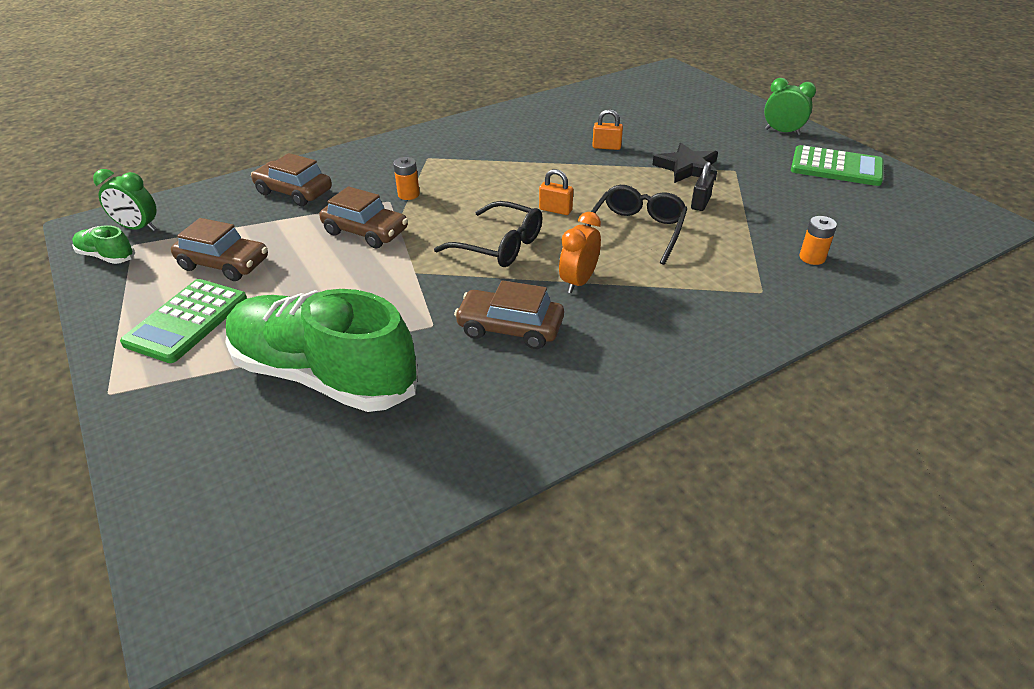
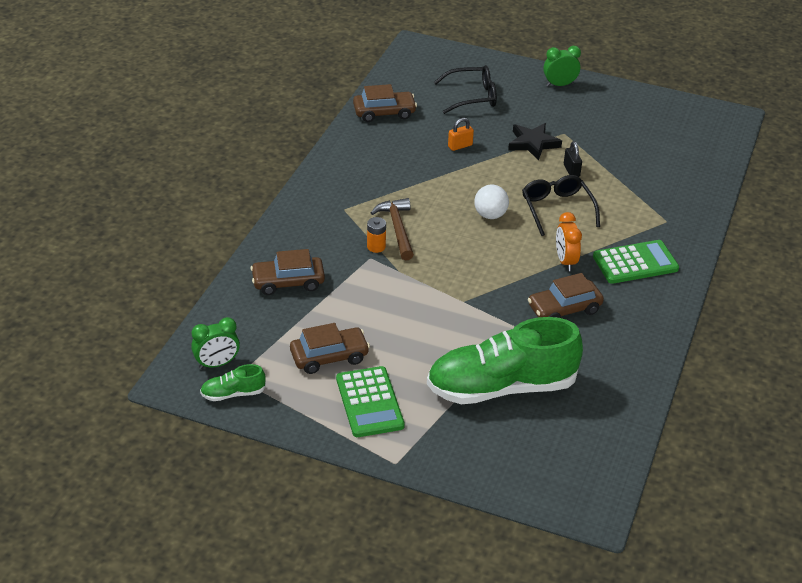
camera: 40 degrees left, 0 degrees up
brown car [319,186,408,249] -> brown car moved to [353,84,417,122]
black glasses [434,201,543,267] -> black glasses moved to [434,65,497,114]
orange padlock [539,169,573,215] -> white ball [474,185,509,219]
green calculator [791,145,884,186] -> green calculator moved to [593,240,679,284]
orange battery [800,216,837,265] -> none
none -> brown hammer [371,198,414,260]

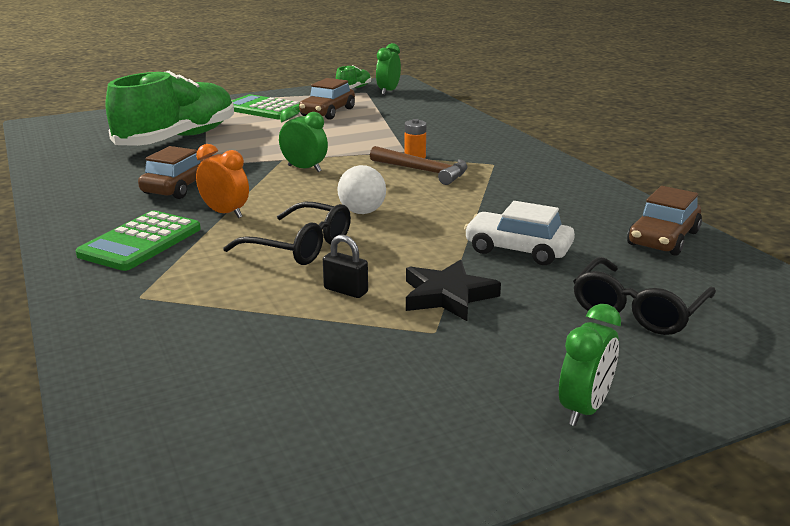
camera: 135 degrees right, 15 degrees down
brown car [250,249,325,295] -> none
orange padlock [448,118,474,151] -> white car [464,201,575,265]
none -> green clock [279,108,328,172]

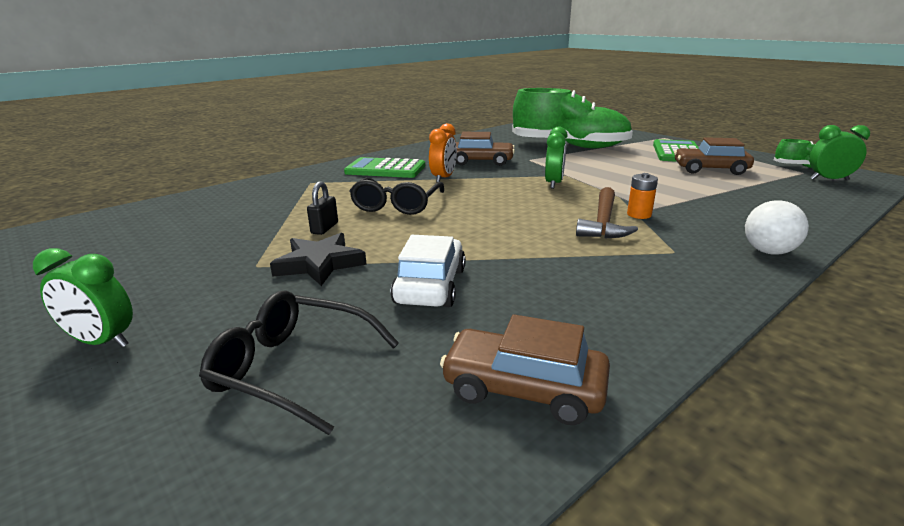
camera: 75 degrees right, 0 degrees up
white ball [337,165,386,214] -> white ball moved to [745,200,809,255]

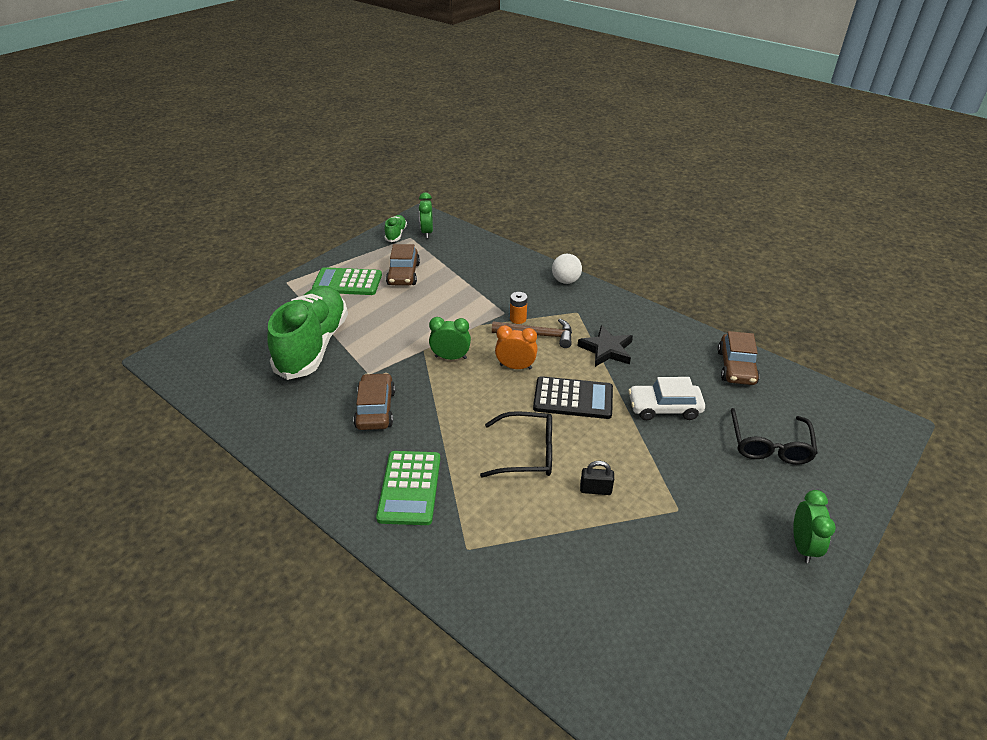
camera: 100 degrees left, 15 degrees up
black star [270,233,367,286] -> black star moved to [578,325,633,367]
orange clock [429,123,457,183] -> orange clock moved to [495,325,538,369]
none -> black calculator [533,376,613,419]

